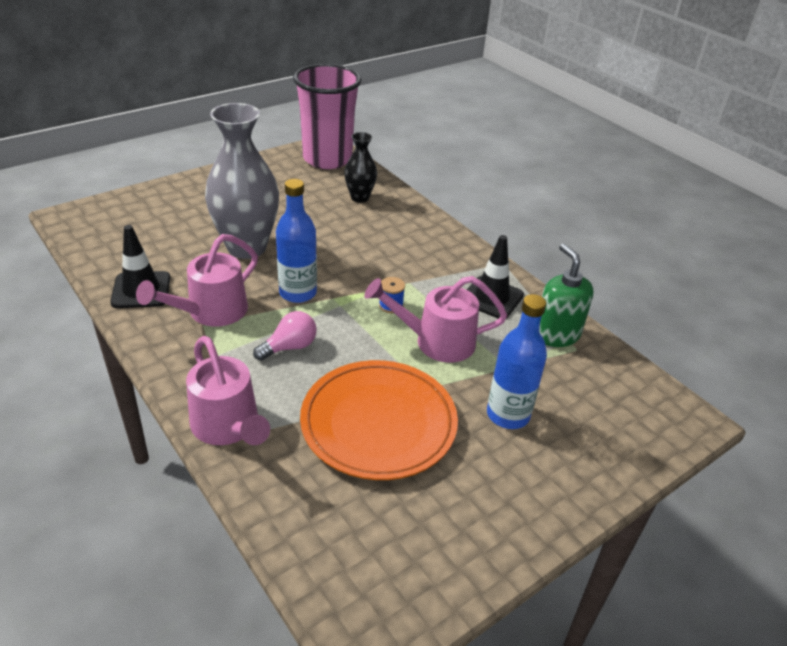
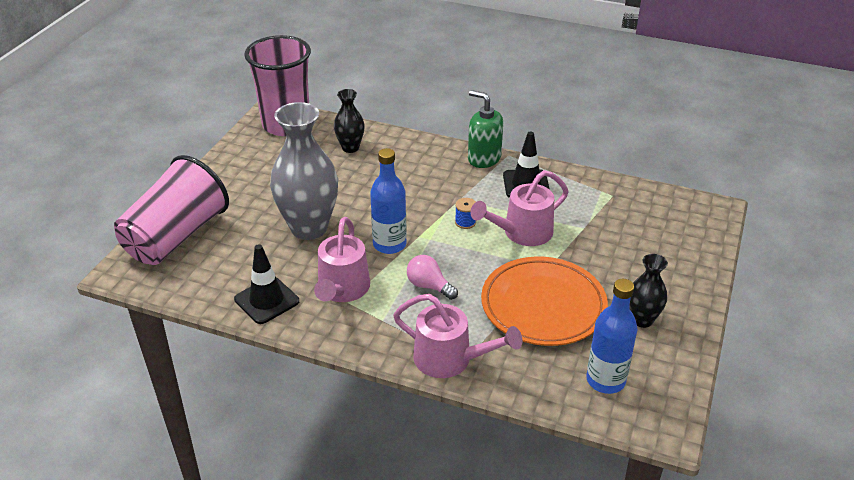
camera: 30 degrees left, 0 degrees up
pink light bulb [253,311,317,361] -> pink light bulb turned 75 degrees counterclockwise [407,255,458,300]
blue bottle [487,294,547,429] -> blue bottle moved to [586,279,637,394]
green soap dispenser [539,244,594,347] -> green soap dispenser moved to [468,90,503,168]
none -> pink cup [114,155,229,265]
none -> black vase [629,254,668,328]

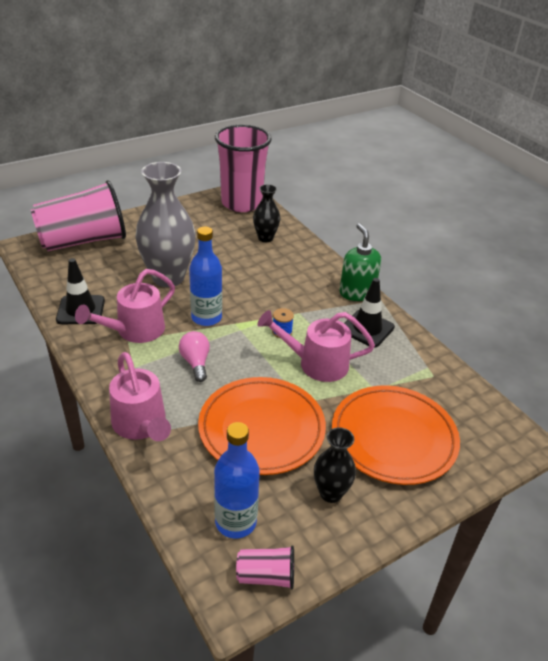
camera: 35 degrees right, 0 degrees up
none -> pink cup [236,545,294,590]
none -> orange plate [332,385,460,485]

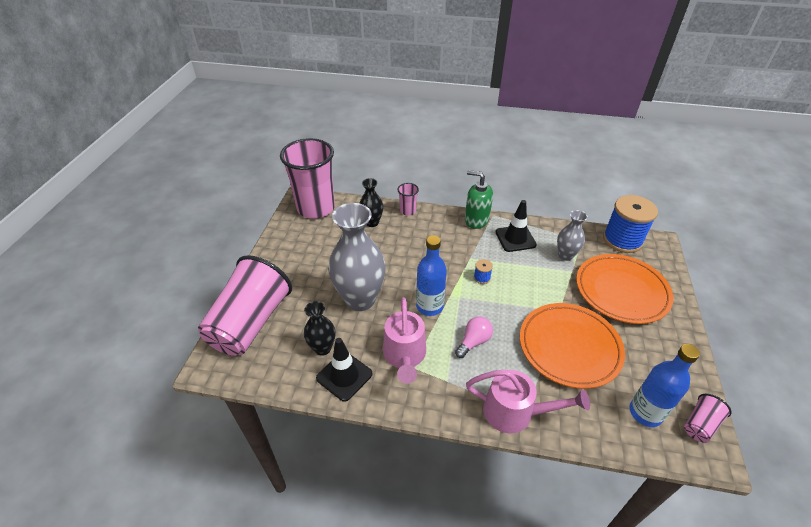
camera: 45 degrees left, 5 degrees up
pink light bulb [179,331,210,382] -> pink light bulb turned 105 degrees clockwise [455,316,493,358]
pink watering can [257,310,375,382] -> none
black vase [314,427,356,503] -> black vase moved to [304,301,335,356]
none -> pink cup [397,183,419,215]
none -> grey vase [557,210,588,261]
none -> blue spool [603,195,658,253]

